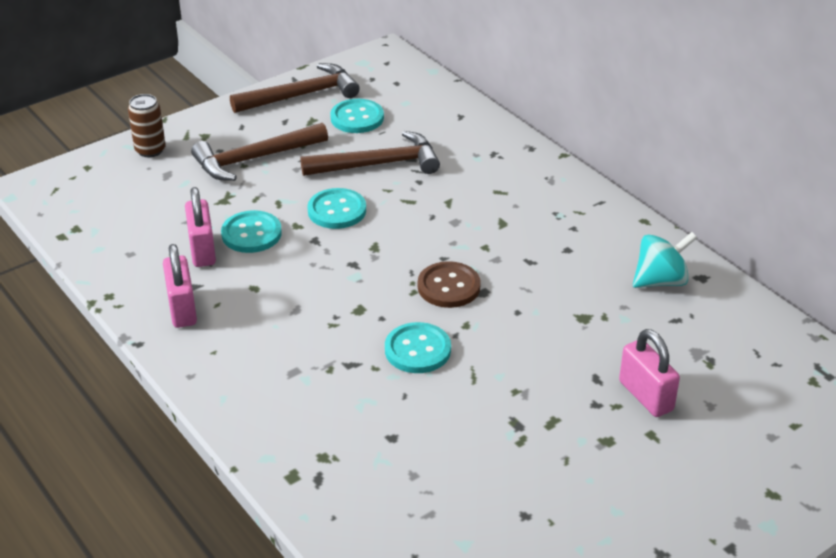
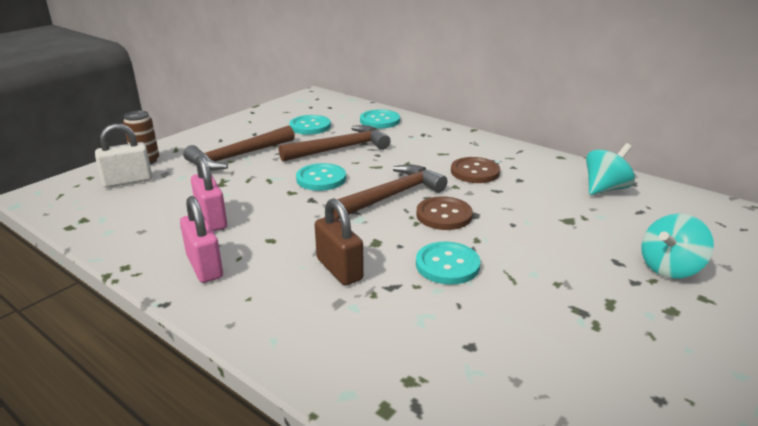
camera: 15 degrees left, 10 degrees down
turquoise button [221,210,282,253] -> turquoise button moved to [360,109,400,128]
brown hammer [230,63,360,113] -> brown hammer moved to [334,165,448,219]
pink padlock [619,329,680,417] -> turquoise spinning top [641,213,714,279]
none -> white padlock [95,124,152,188]
none -> brown padlock [315,198,364,285]
none -> brown button [451,157,500,183]

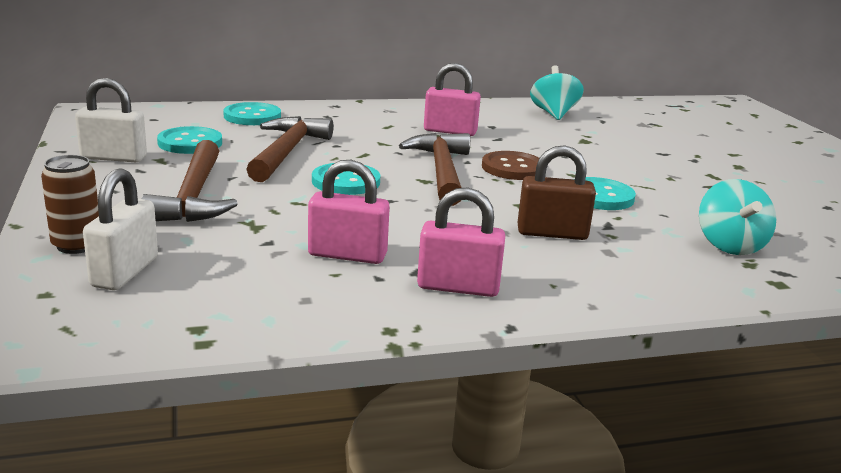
camera: 55 degrees left, 5 degrees down
brown button [451,157,500,183] -> pink padlock [424,63,481,136]
turquoise spinning top [641,213,714,279] -> turquoise spinning top moved to [699,179,776,255]
none -> white padlock [75,78,147,162]

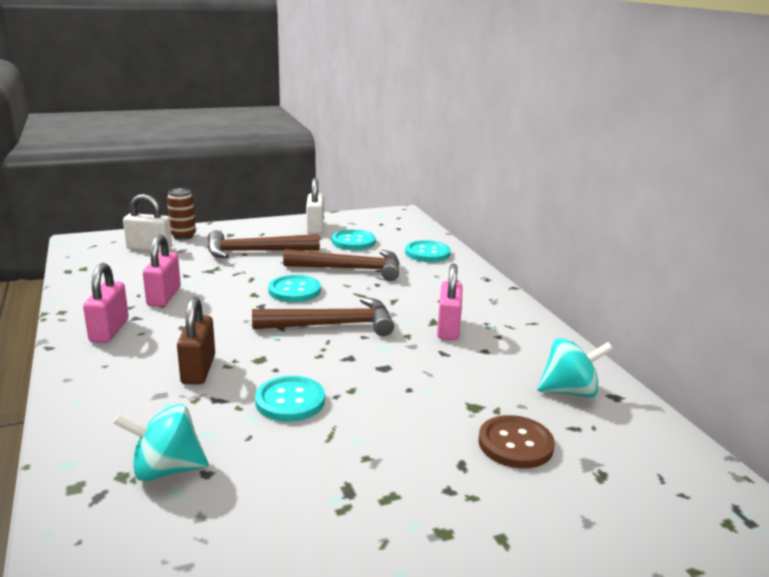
camera: 85 degrees right, 0 degrees up
brown button [482,151,539,180] -> brown button moved to [479,415,555,468]

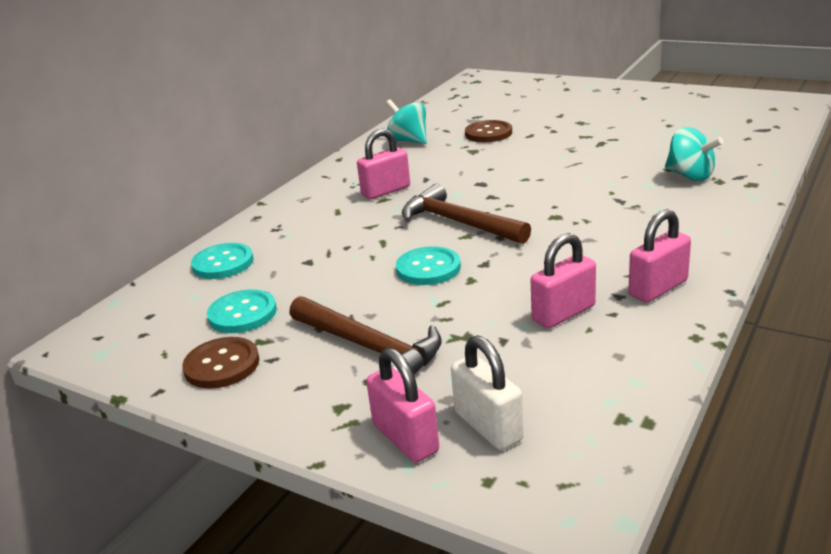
camera: 125 degrees left, 5 degrees up
brown can [167,188,196,240] -> pink padlock [366,348,439,462]
brown padlock [177,297,215,384] -> none
turquoise button [255,376,325,422] -> none
brown hammer [283,249,400,281] -> none
white padlock [306,178,324,234] -> brown button [182,337,259,389]

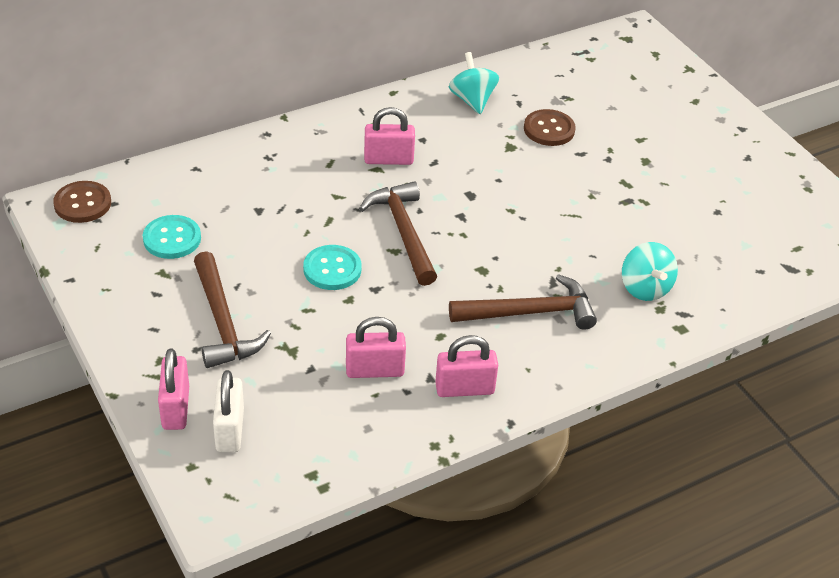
camera: 25 degrees right, 15 degrees up
brown button [182,337,259,389] -> brown button moved to [53,181,111,223]
turquoise button [191,243,254,279] -> none
none -> brown hammer [449,274,597,330]

